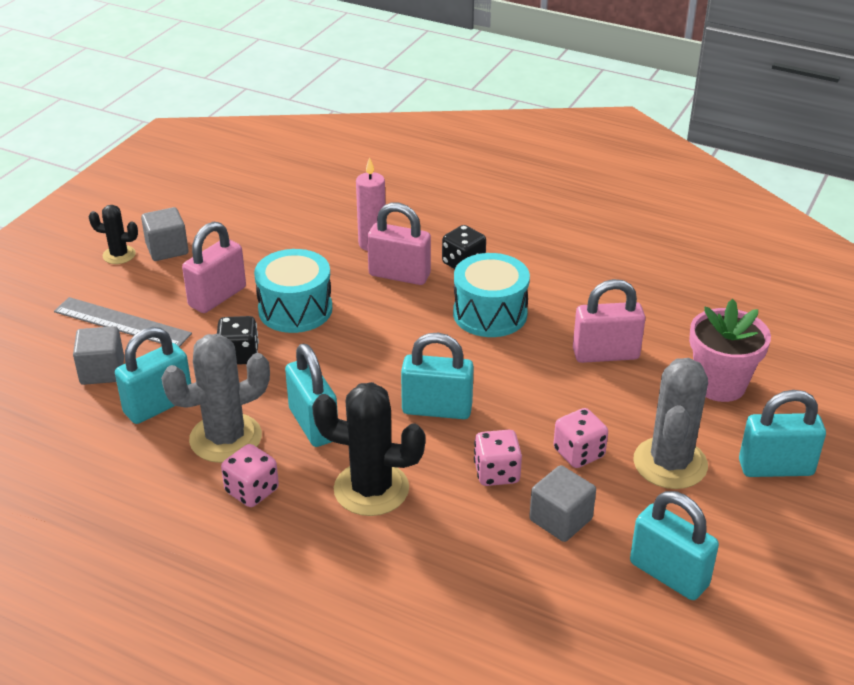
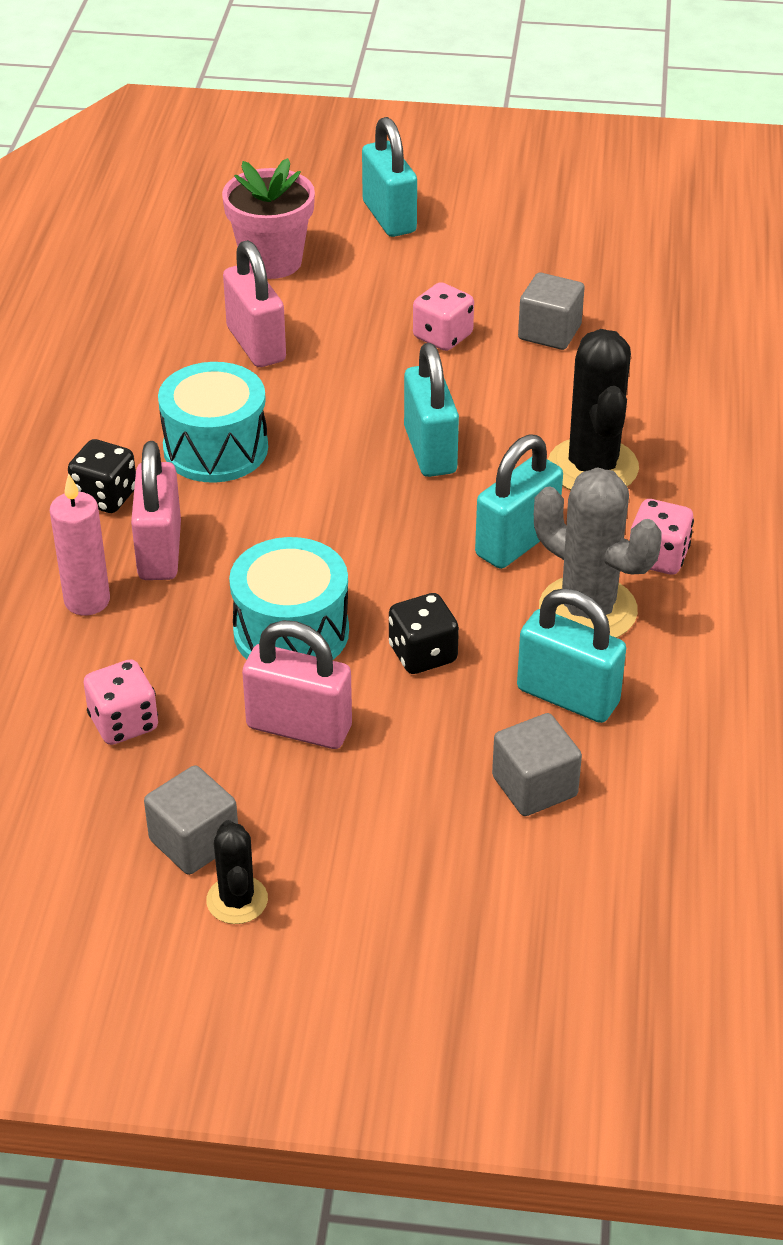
camera: 110 degrees left, 5 degrees up
grey ruler [54,297,192,347] -> none
pink dice [474,430,522,486] -> pink dice moved to [83,659,158,745]
turquoise padlock [630,491,719,600] -> none
grey cactus [634,358,708,489] -> none

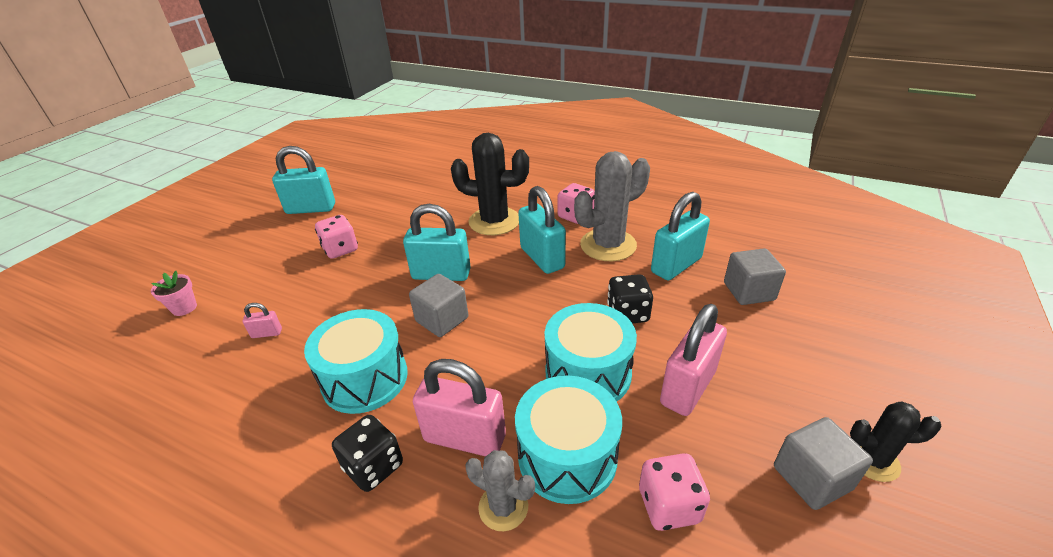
camera: 70 degrees left, 5 degrees down
pink candle [50,474,110,616] -> grey cactus [465,450,535,531]
pink flower pot [222,158,315,279] -> pink flower pot [151,271,197,316], size x0.49
pink padlock [223,240,286,367] -> pink padlock [242,303,282,338], size x0.45
turquoise padlock [362,117,417,237] -> turquoise padlock moved to [272,146,335,214]
grey cube [518,273,585,350] -> grey cube moved to [409,274,468,337]
none -> turquoise drum [515,375,622,504]

